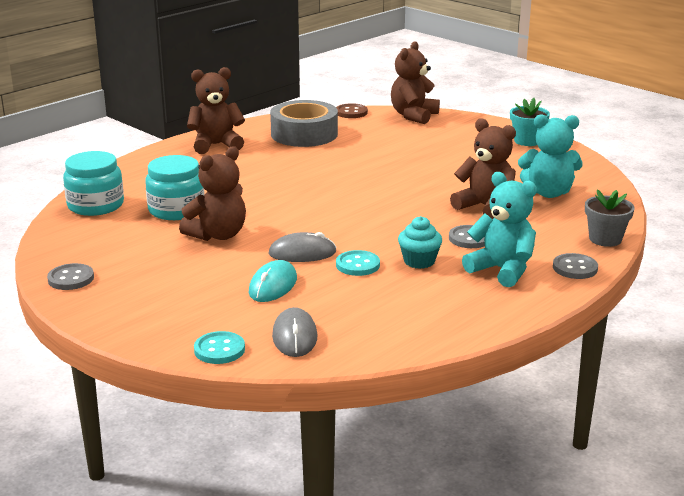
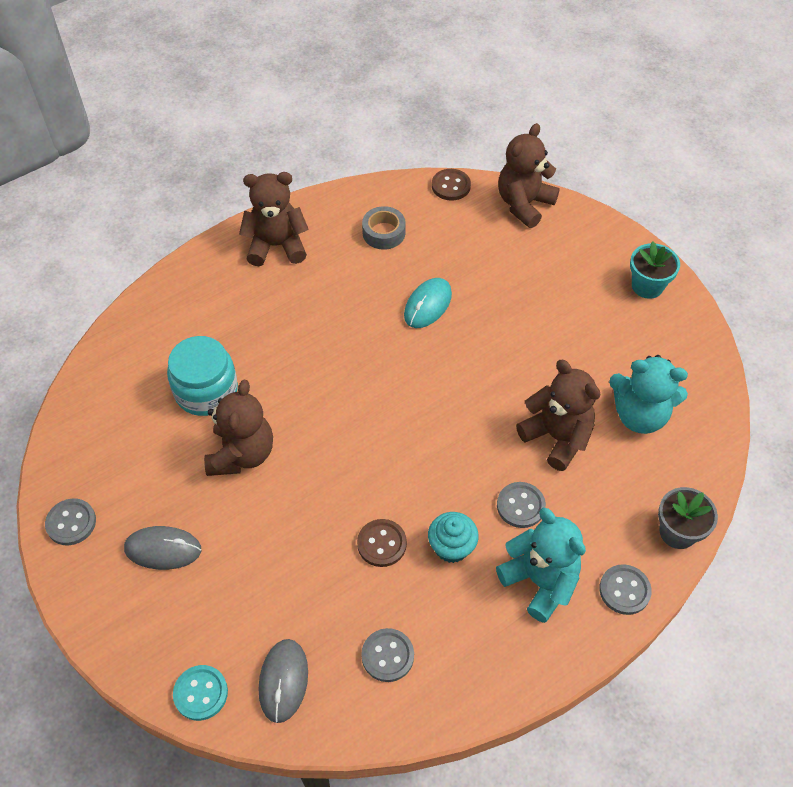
camera: 10 degrees right, 30 degrees up
turquoise jar [63,151,124,216] -> none
brown teddy bear [179,146,246,241] -> brown teddy bear turned 45 degrees counterclockwise [204,380,273,476]
turquoise mouse [249,260,297,302] -> turquoise mouse moved to [404,278,452,328]
grey mouse [269,232,337,262] -> grey mouse moved to [124,526,201,570]
grey tape [270,100,338,147] -> grey tape [362,206,406,250], size x0.54
turquoise button [336,250,380,276] -> brown button [357,519,407,567]
none -> grey button [361,628,414,682]

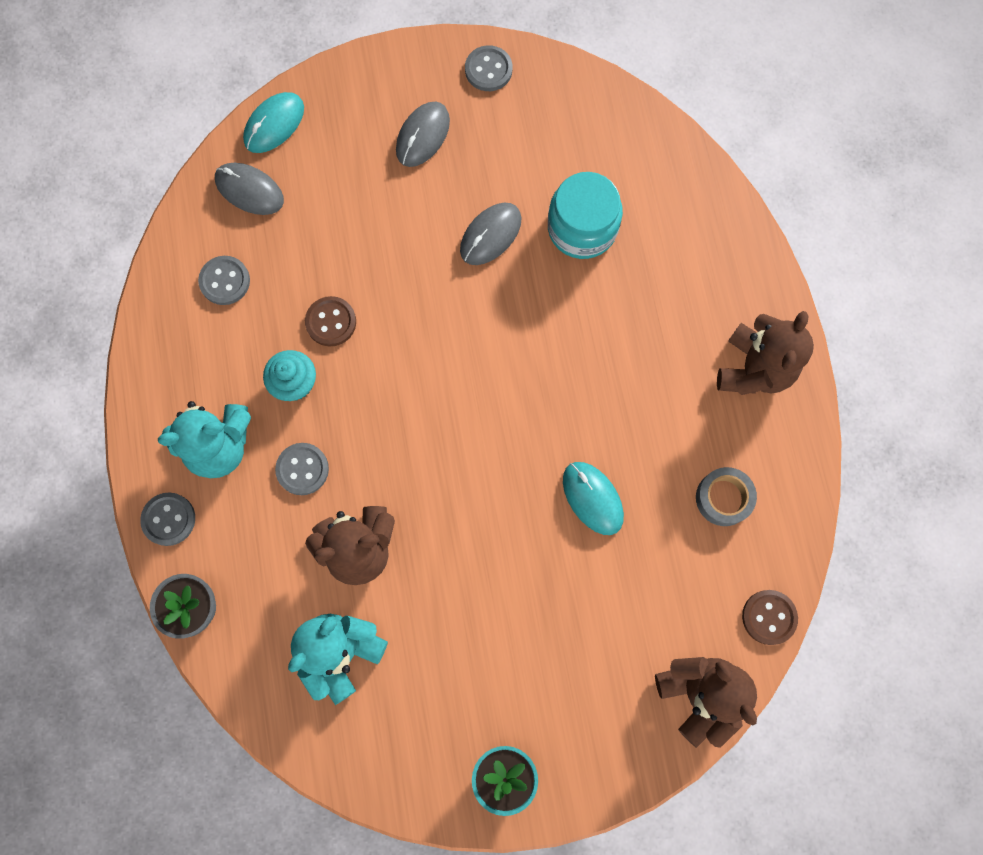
camera: 115 degrees right, 20 degrees up
turquoise button [173,665,228,721] -> turquoise mouse [243,92,304,153]
brown teddy bear [204,380,273,476] -> grey mouse [460,203,522,265]

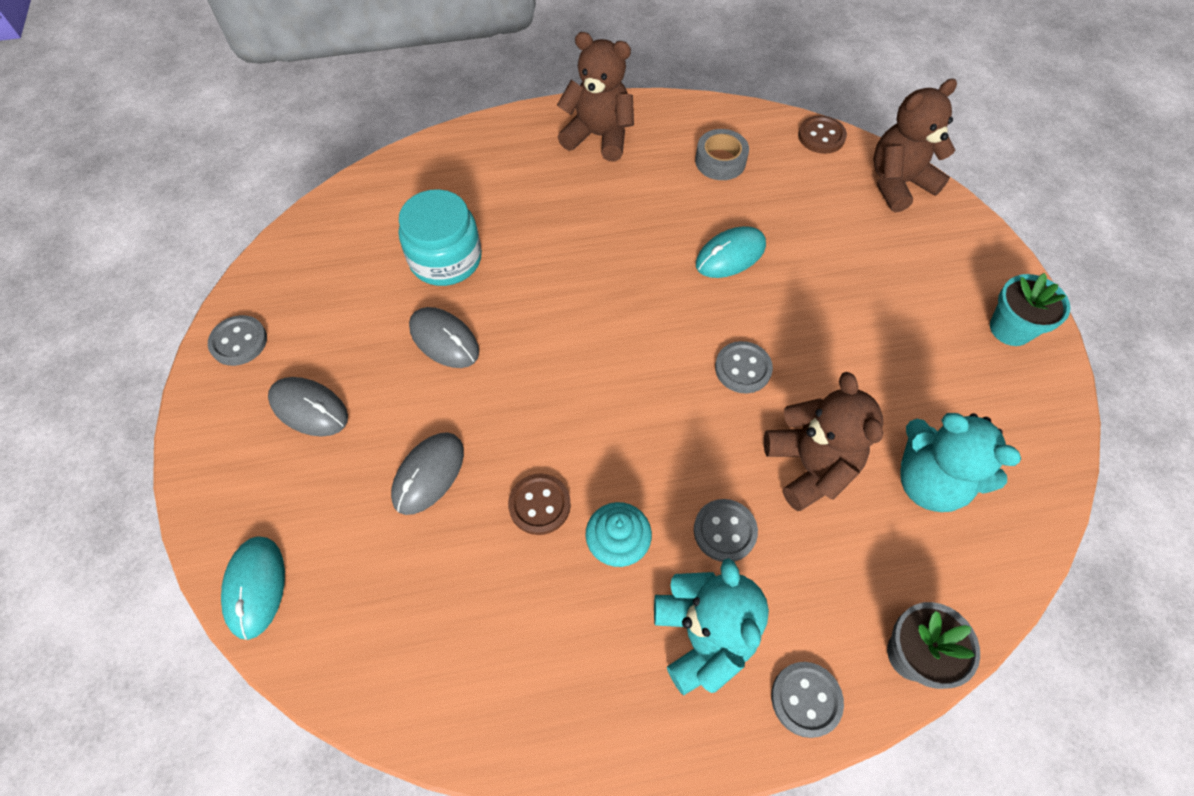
camera: 90 degrees left, 15 degrees down
grey button [198,256,250,305] -> grey button moved to [715,341,773,393]
grey mouse [215,163,284,215] -> grey mouse moved to [391,432,464,515]
turquoise mouse [243,92,304,153] -> turquoise mouse turned 45 degrees clockwise [221,536,285,640]

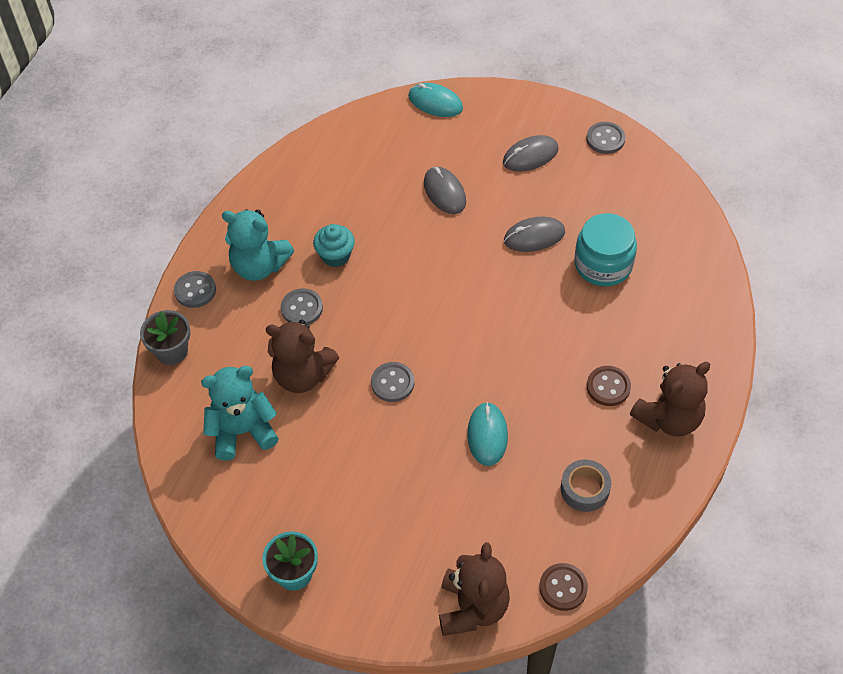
camera: 125 degrees right, 5 degrees down
brown button [508,474,571,535] -> brown button moved to [587,366,631,406]

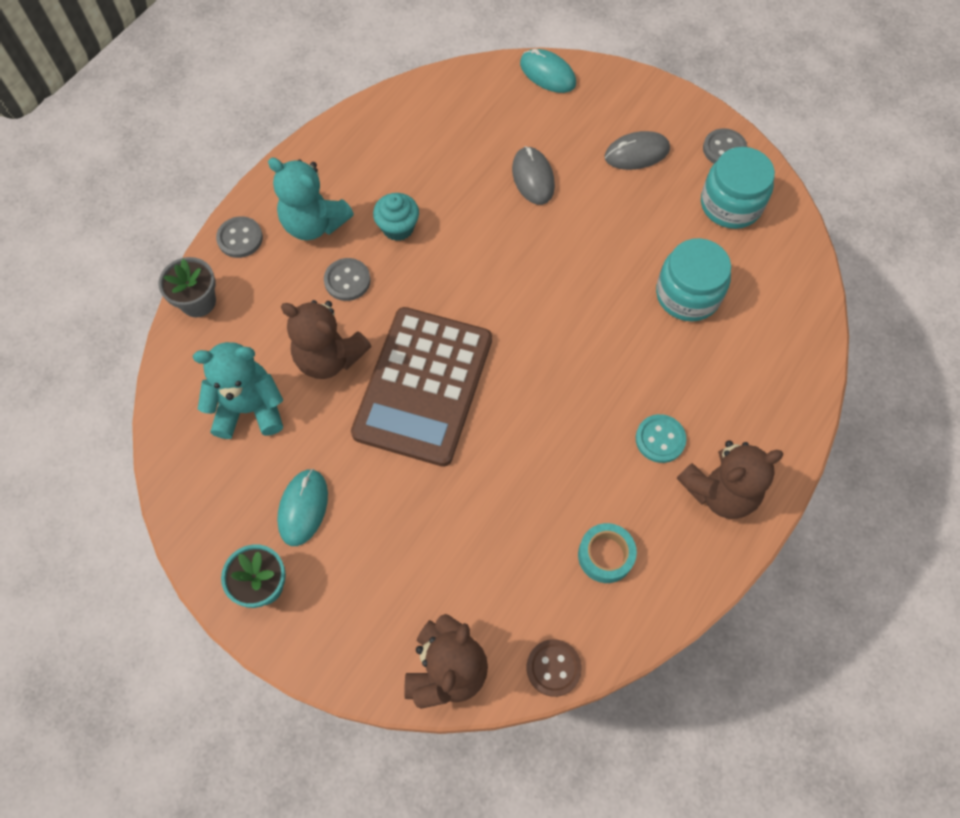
camera: 10 degrees right, 10 degrees up
grey button [371,362,414,402] -> brown calculator [351,307,492,467]
turquoise mouse [467,402,508,466] -> turquoise mouse moved to [277,469,328,546]
grey mouse [504,217,565,252] -> none
grey tape [561,460,611,512] -> turquoise tape [578,523,637,583]
brown button [587,366,631,406] -> turquoise button [636,414,686,463]
none -> turquoise jar [701,147,775,229]

